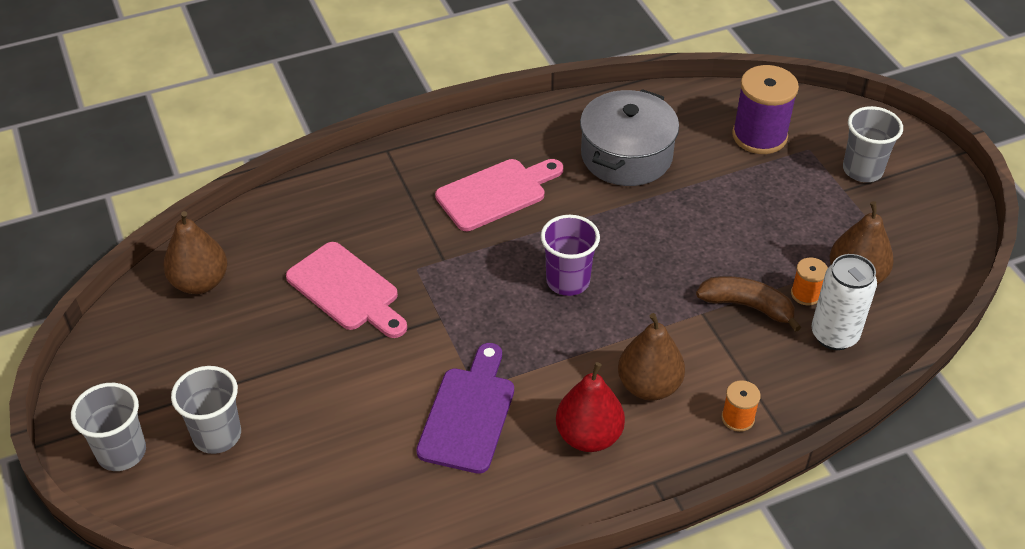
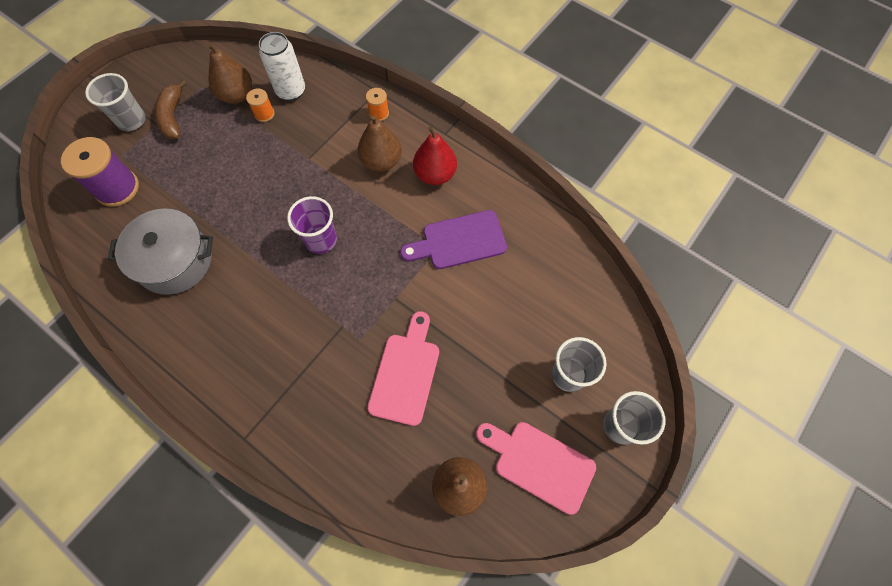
camera: 120 degrees left, 20 degrees up
pink cutting board [435,159,563,231] -> pink cutting board moved to [476,422,596,515]
brown banana [696,276,801,332] -> brown banana moved to [154,80,187,140]

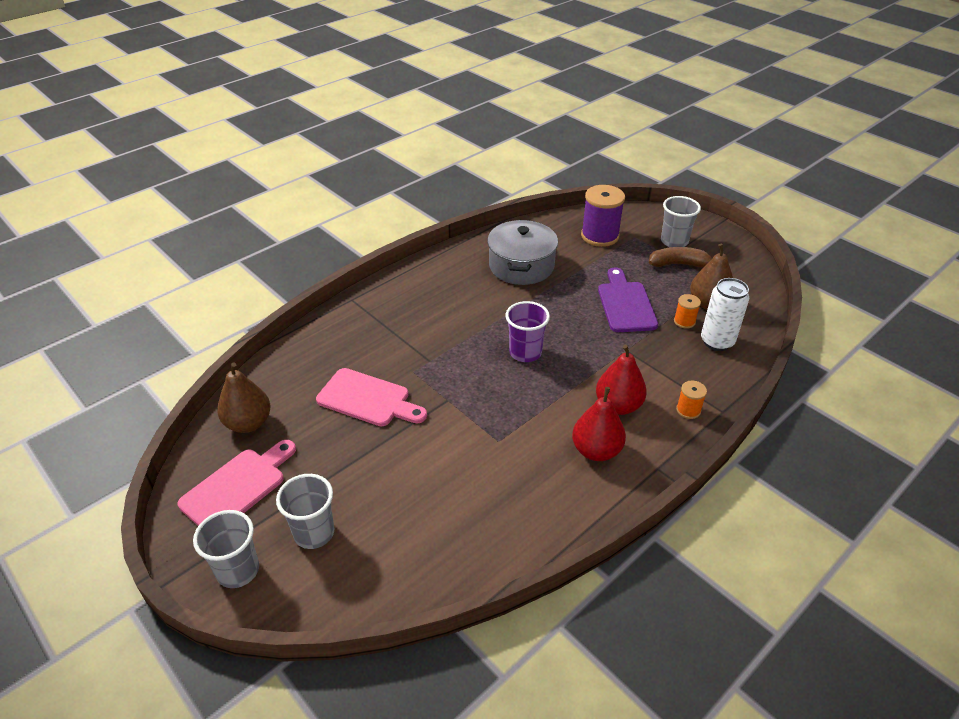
camera: 100 degrees right, 25 degrees down
brown pear [358,115,402,172] -> red pear [596,345,647,415]
purple cutting board [400,210,507,269] -> purple cutting board moved to [598,267,658,332]

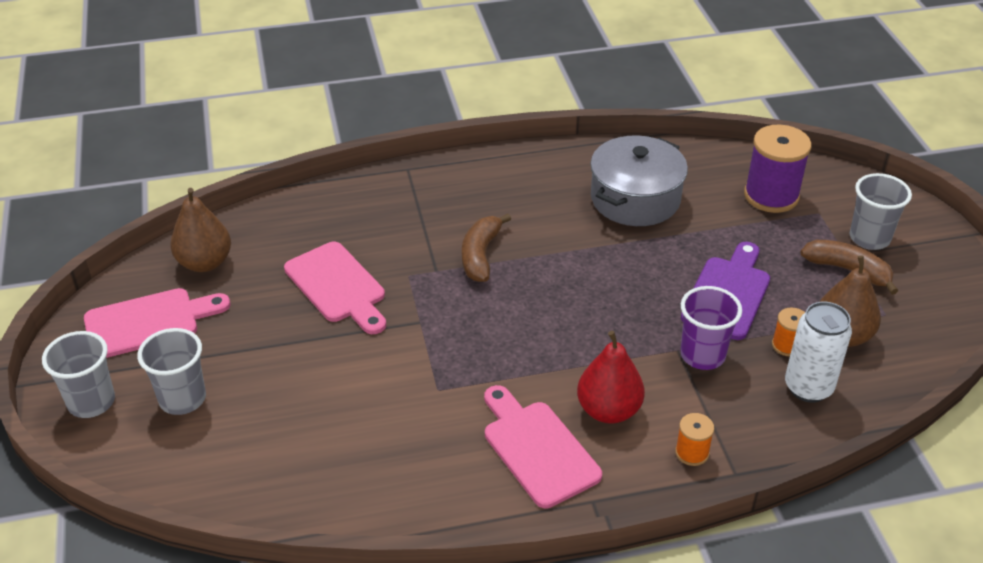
camera: 30 degrees right, 0 degrees up
purple cup [505,301,550,362] -> purple cup moved to [680,286,742,370]
red pear [572,387,626,461] -> pink cutting board [484,385,602,508]
none -> brown banana [462,213,511,282]

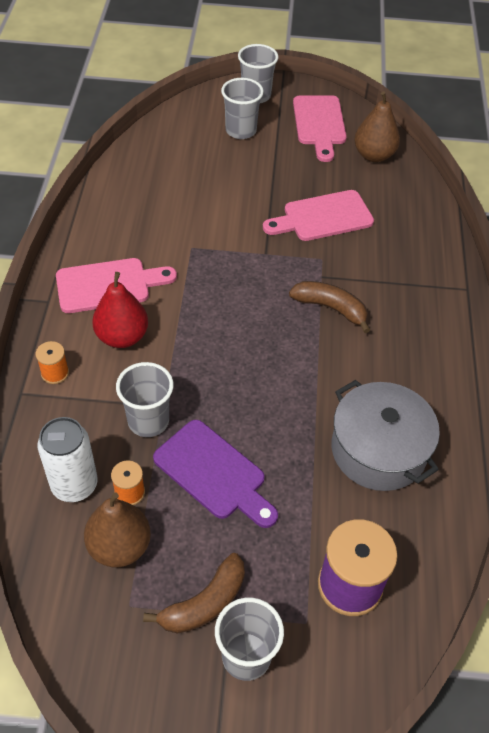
camera: 105 degrees right, 10 degrees up
purple cup [680,286,742,370] -> grey cup [116,362,174,437]

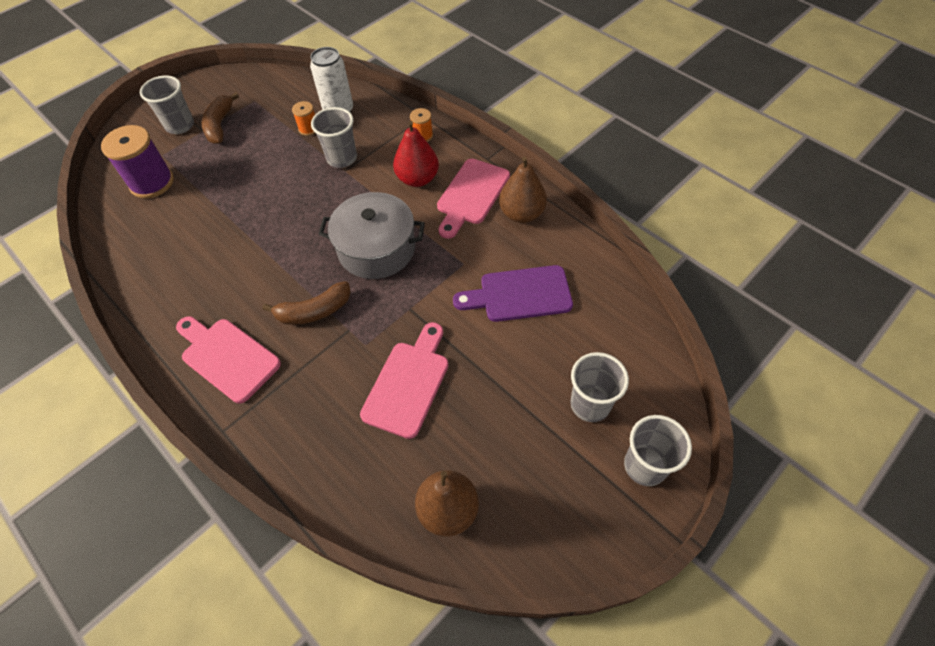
camera: 135 degrees right, 5 degrees up
brown pear [84,493,151,567] -> brown pear moved to [499,157,547,223]
purple cutting board [153,420,278,528] -> purple cutting board moved to [453,265,573,322]
pink cutting board [293,95,347,162] -> pink cutting board moved to [176,316,281,404]
grey pot [331,380,440,491] -> grey pot moved to [318,192,425,279]

